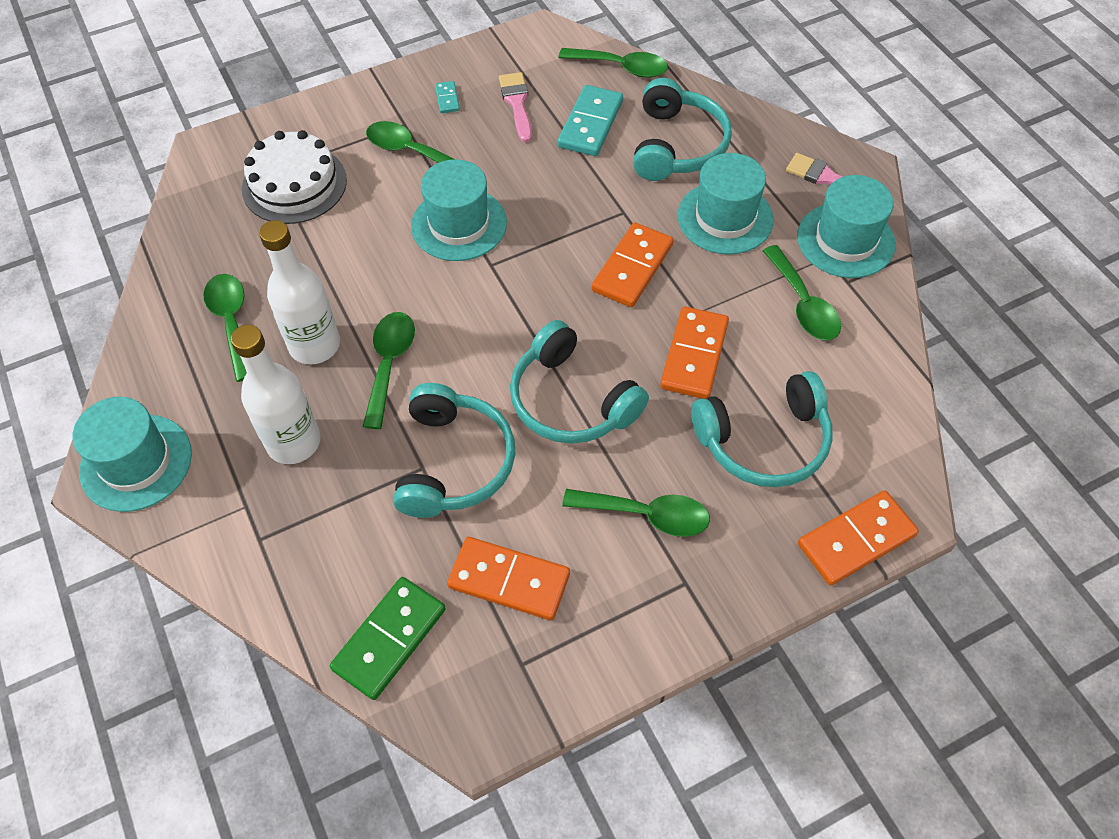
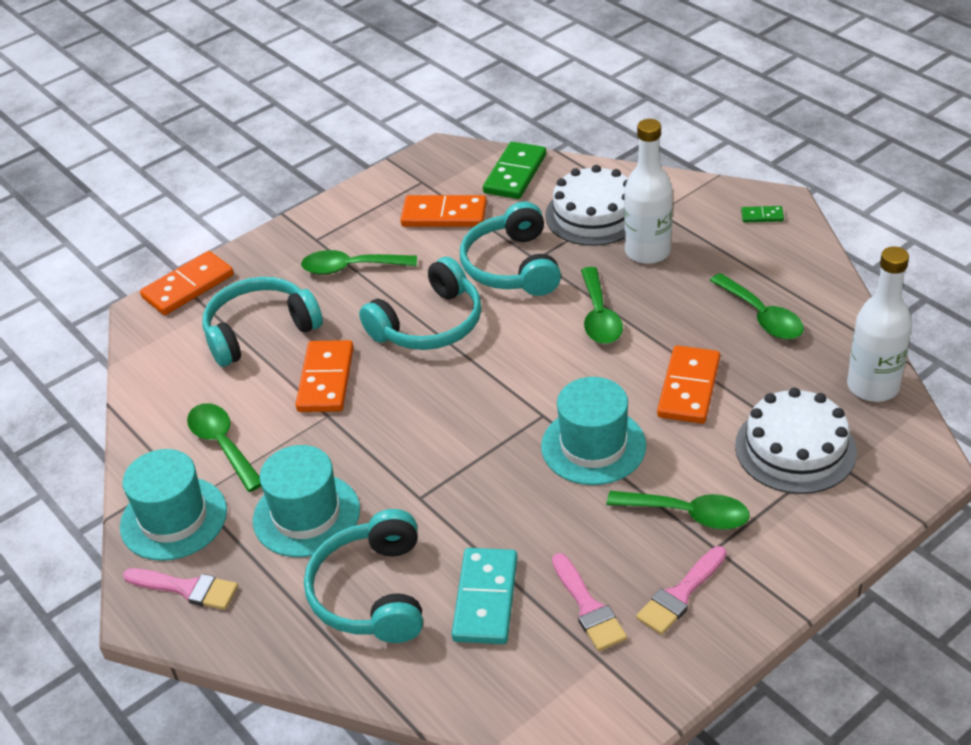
camera: 170 degrees right, 15 degrees down
turquoise hat [73,397,192,512] -> green domino [741,206,784,222]
white bottle [259,220,340,365] -> white bottle moved to [847,246,912,402]
turquoise domino [435,81,460,113] -> pink brush [636,546,727,635]
turquoise headphones [510,320,649,444] -> turquoise headphones turned 105 degrees clockwise [359,257,482,350]
green spoon [559,48,668,78] -> none
orange domino [592,222,673,307] -> orange domino moved to [657,345,720,424]
none -> white cake [545,165,628,246]

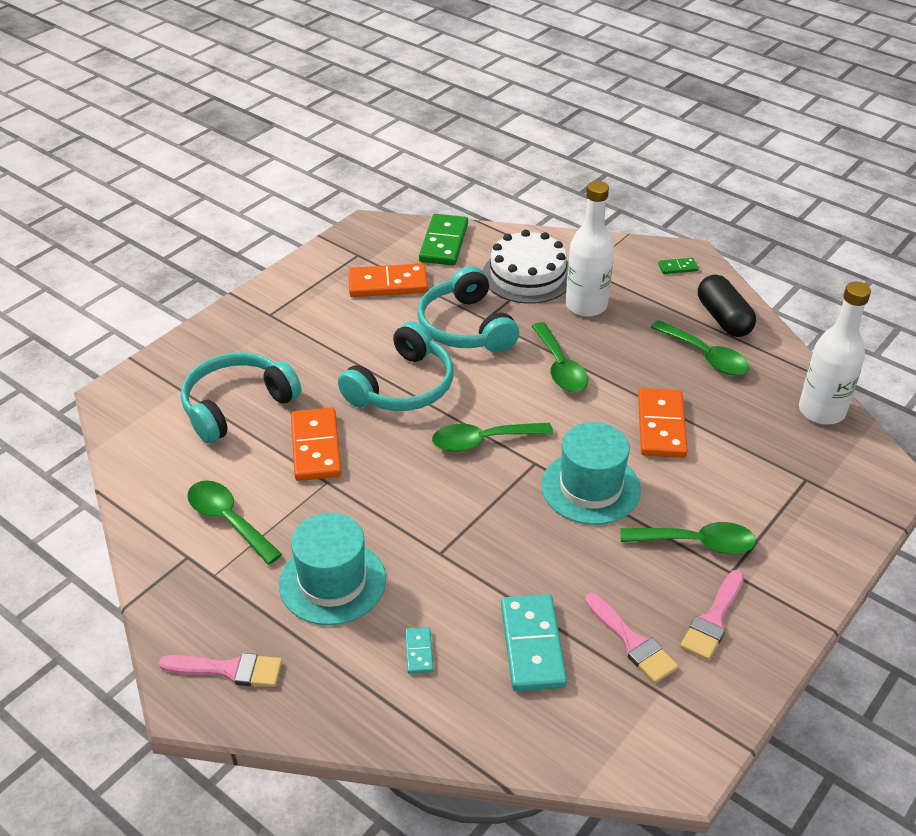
camera: 15 degrees left, 0 degrees up
turquoise hat [120,449,227,561] -> none
orange domino [140,251,234,315] -> none
green spoon [301,250,417,275] -> green spoon moved to [432,423,553,452]
turquoise headphones [304,509,423,643] -> turquoise domino [405,627,434,674]
white cake [735,388,857,494] -> none
none -> black capsule [698,275,756,337]

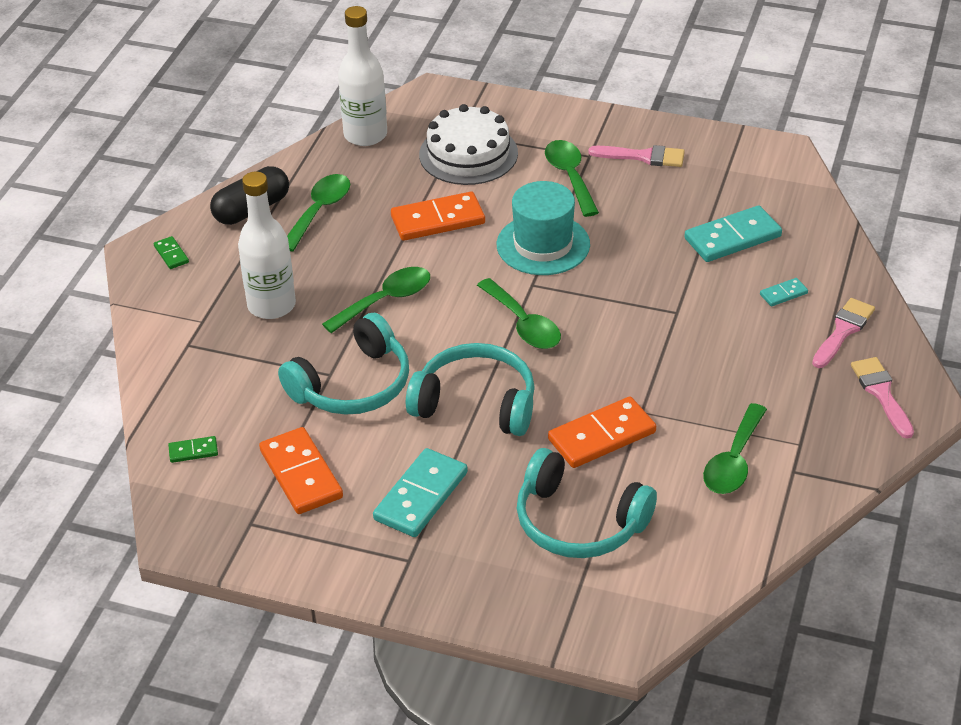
camera: 110 degrees left, 0 degrees up
turquoise hat [279,513,386,625] -> none
green domino [419,214,468,265] -> green domino [168,436,218,463], size x0.48
white cake [483,229,568,304] -> white cake moved to [419,104,518,185]
pink brush [585,593,678,683] -> pink brush moved to [812,298,875,368]
none -> turquoise domino [373,448,468,537]

